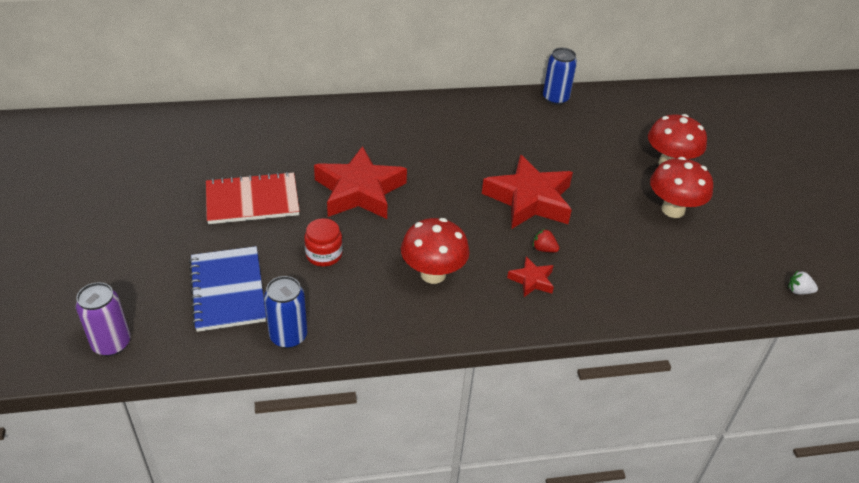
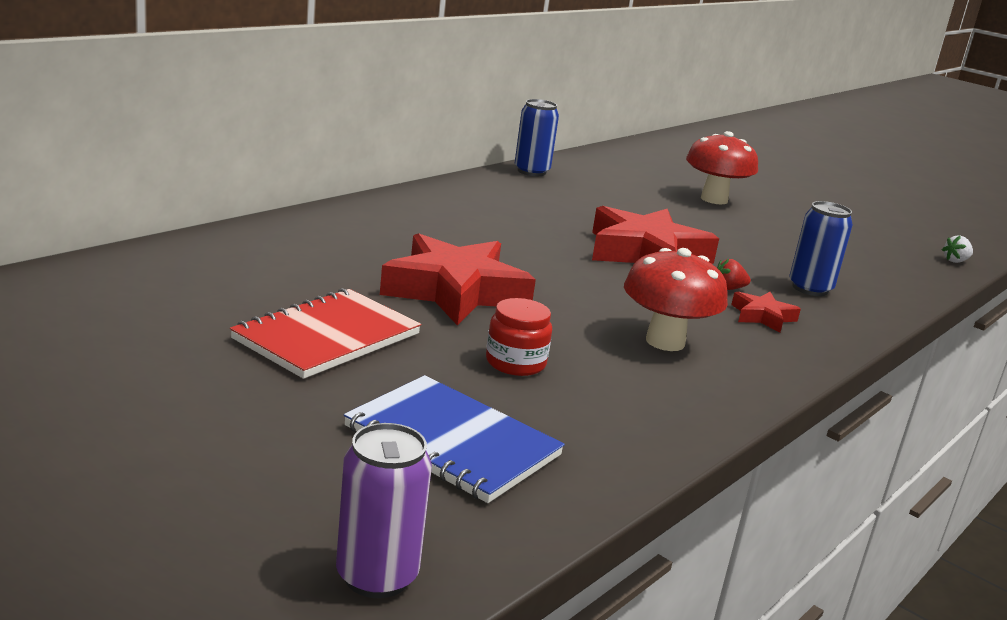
camera: 40 degrees left, 20 degrees down
blue can [264,276,307,348] -> blue can moved to [789,201,853,296]
red mushroom [650,157,713,218] -> none

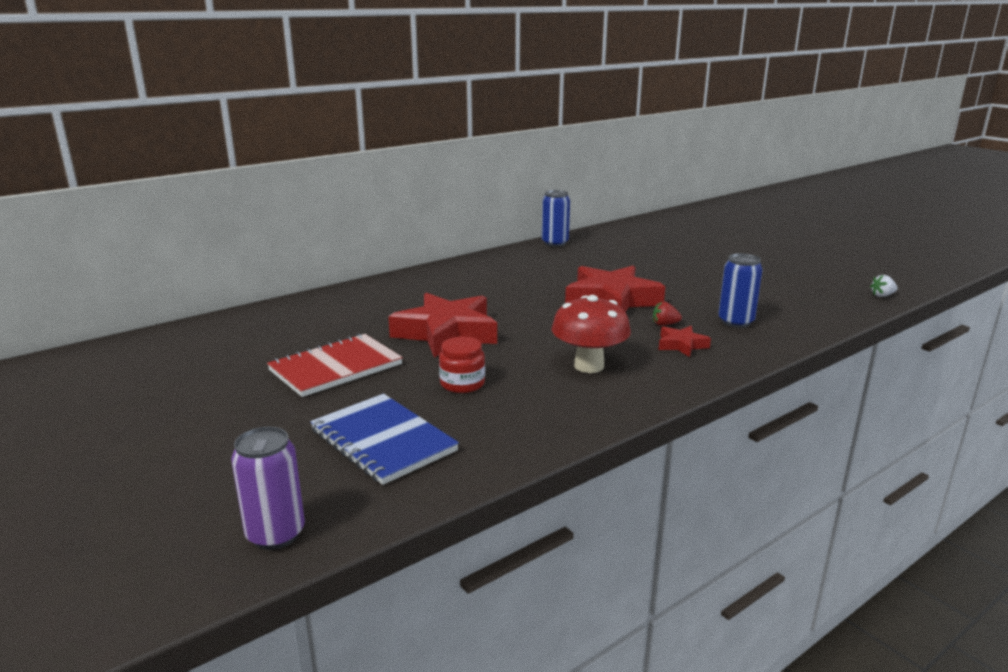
camera: 15 degrees right, 0 degrees up
red mushroom [686,131,758,205] -> none

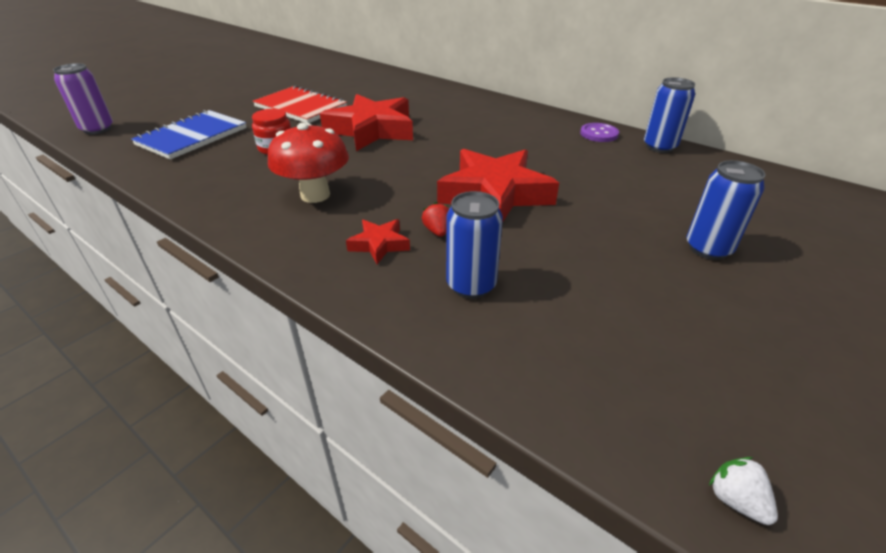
camera: 75 degrees right, 15 degrees up
none -> purple button [580,123,619,142]
none -> blue can [687,160,766,260]

